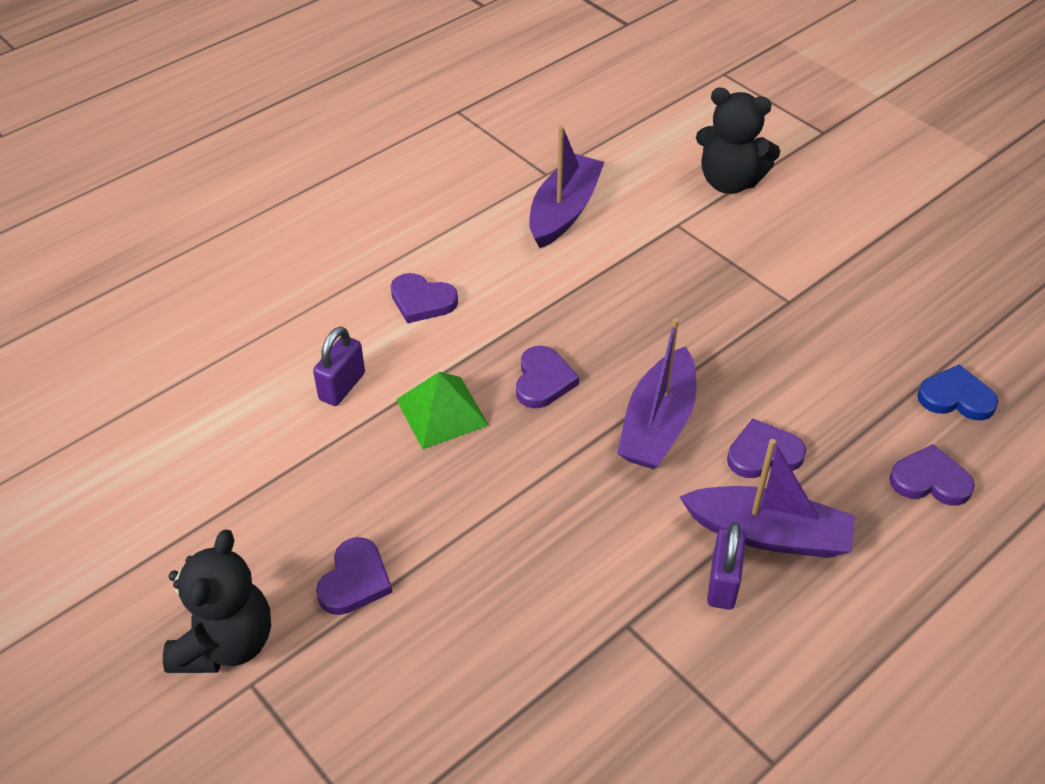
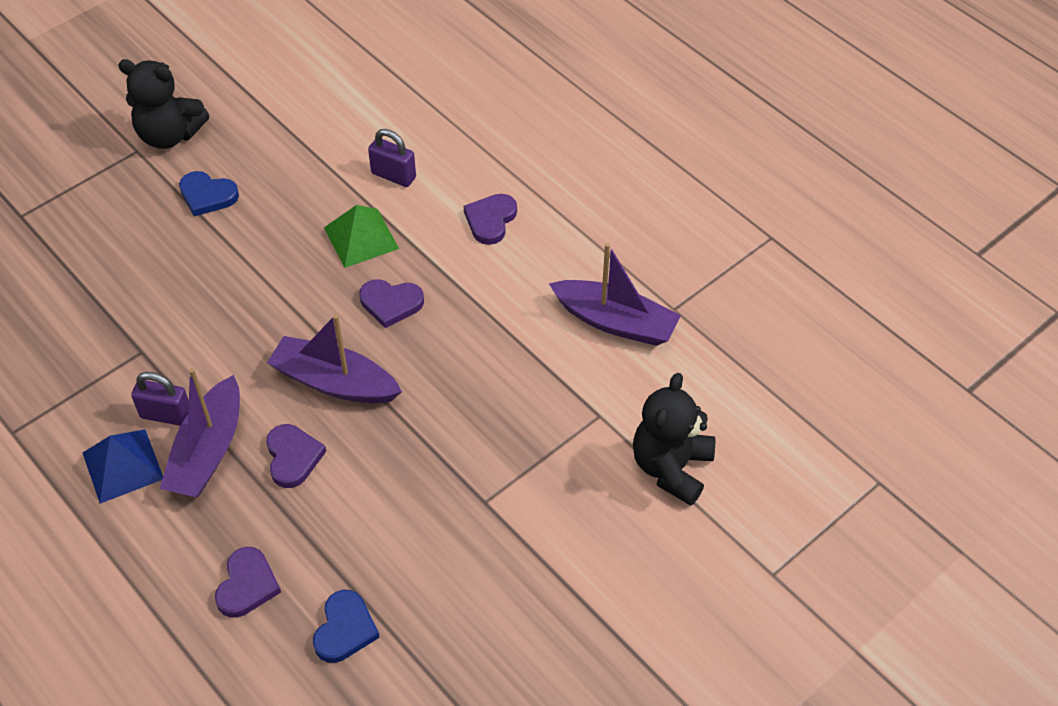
camera: 90 degrees right, 5 degrees up
purple heart [316,537,392,615] -> blue heart [179,171,239,216]
none -> blue pyramid [83,429,163,504]

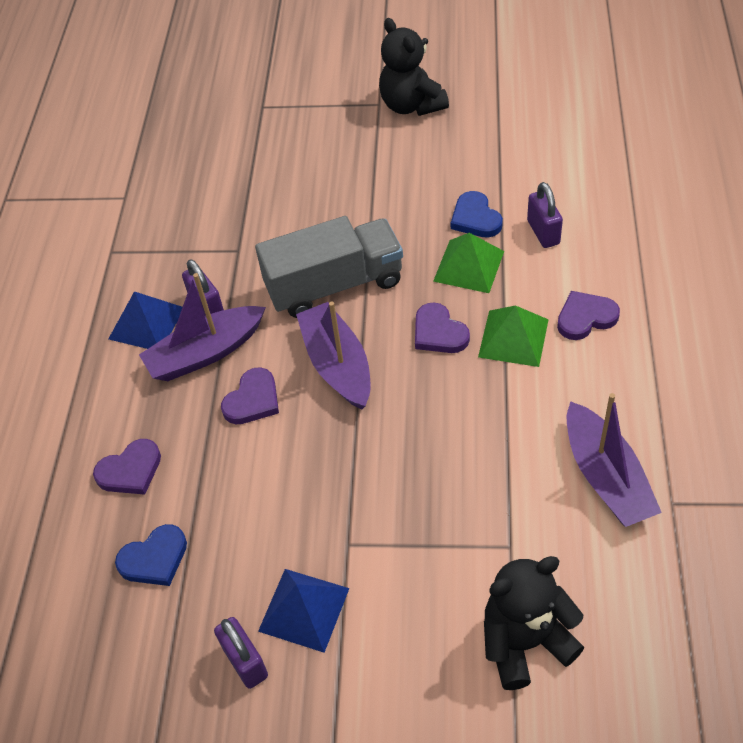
camera: 50 degrees right, 0 degrees up
blue heart [179,171,239,216] -> blue heart moved to [451,191,503,238]
none -> purple padlock [214,617,268,689]
none -> grey truck [255,216,403,318]
none -> blue pyramid [258,569,349,653]
none -> green pyramid [478,305,549,367]

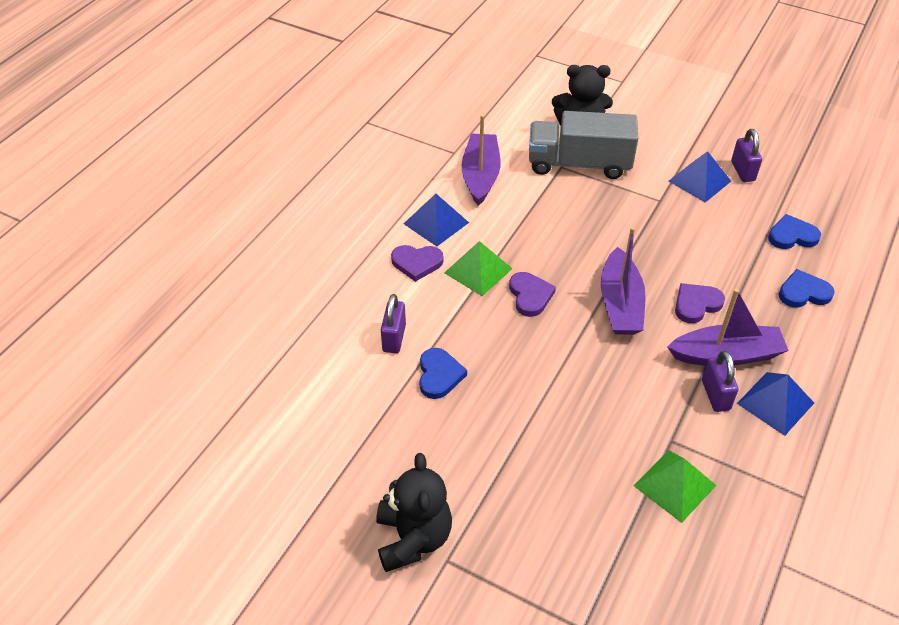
camera: 160 degrees left, 5 degrees down
purple heart [93,439,161,495] -> blue heart [779,269,835,308]
grey truck [255,216,403,318] -> grey truck moved to [529,111,638,179]
green pyramid [433,233,504,293] -> green pyramid moved to [633,450,717,523]
none -> blue pyramid [404,194,469,246]

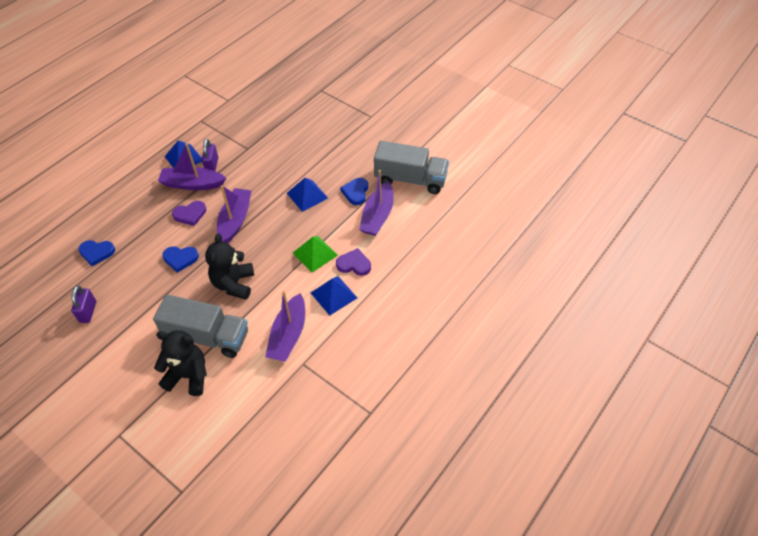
camera: 170 degrees left, 5 degrees up
black teddy bear [376,453,452,572] -> black teddy bear moved to [205,233,254,300]
purple padlock [381,294,406,353] -> purple boat [359,170,394,236]
purple heart [509,272,556,317] -> none
green pyramid [633,450,717,523] -> none
blue pyramid [669,151,731,202] -> blue pyramid moved to [287,178,328,212]
blue heart [779,269,835,308] -> blue heart moved to [162,246,199,273]
none -> grey truck [374,141,449,194]

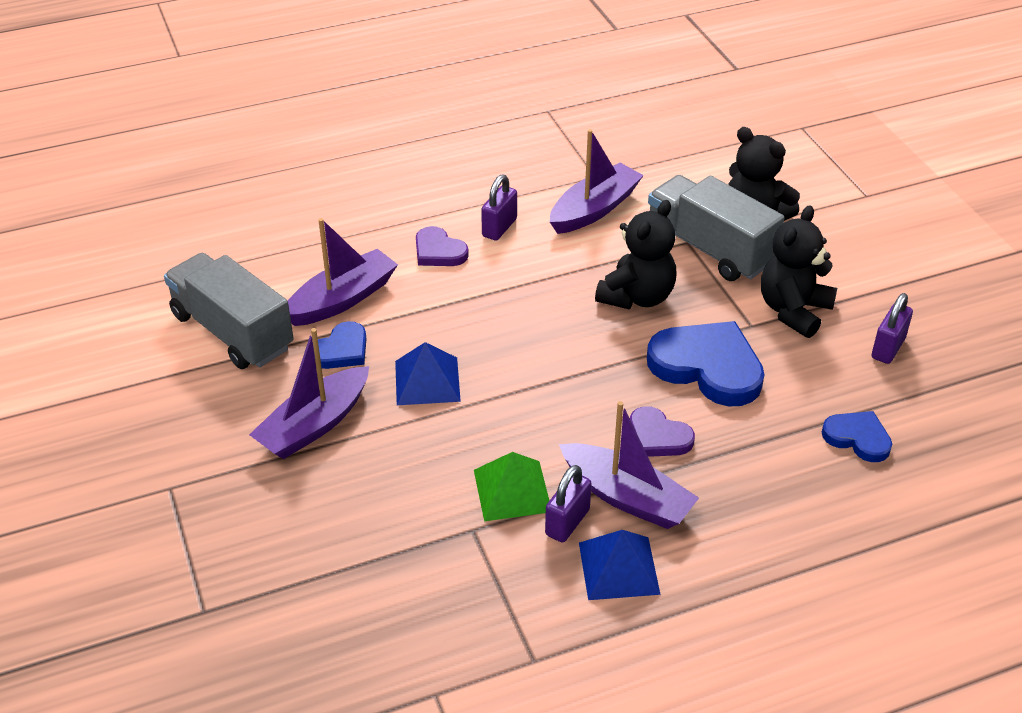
camera: 150 degrees left, 10 degrees down
blue heart [162,246,199,273] -> blue heart [647,321,765,406], size x1.81
purple heart [172,201,206,226] -> purple heart turned 150 degrees counterclockwise [630,406,695,457]
purple boat [217,185,252,243] -> purple boat moved to [249,328,369,459]
green pyramid [293,236,338,273] -> green pyramid moved to [474,452,549,521]
blue pyramid [311,276,357,316] -> purple padlock [481,175,517,241]
none -> black teddy bear [761,205,837,338]

